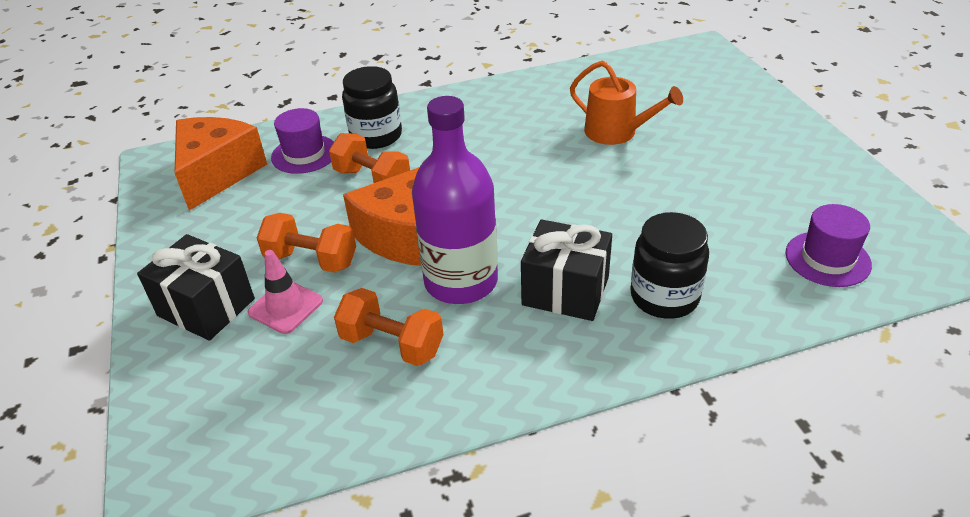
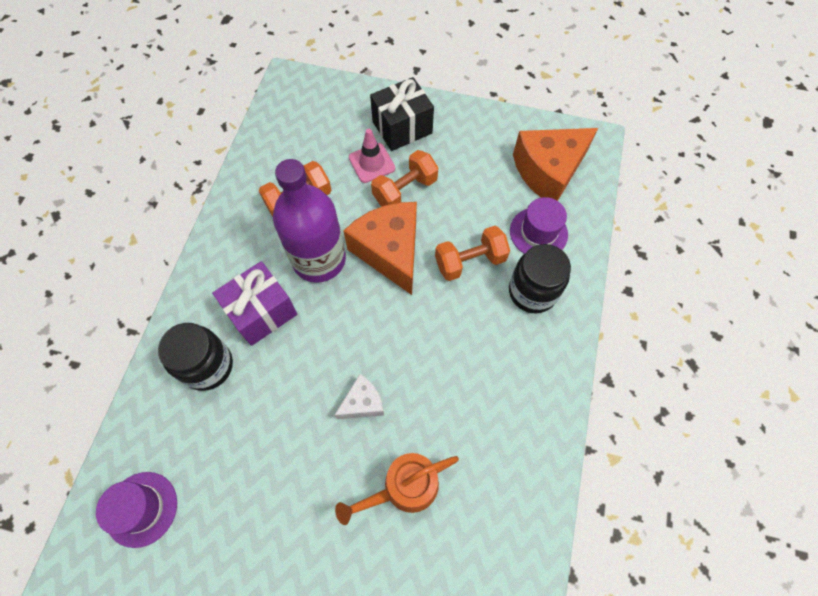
camera: 120 degrees right, 25 degrees up
orange cheese [174,117,267,211] -> orange cheese turned 105 degrees clockwise [513,128,598,201]
black gift [521,219,612,321] -> purple gift [212,261,297,346]
none -> white cheese [335,374,384,419]

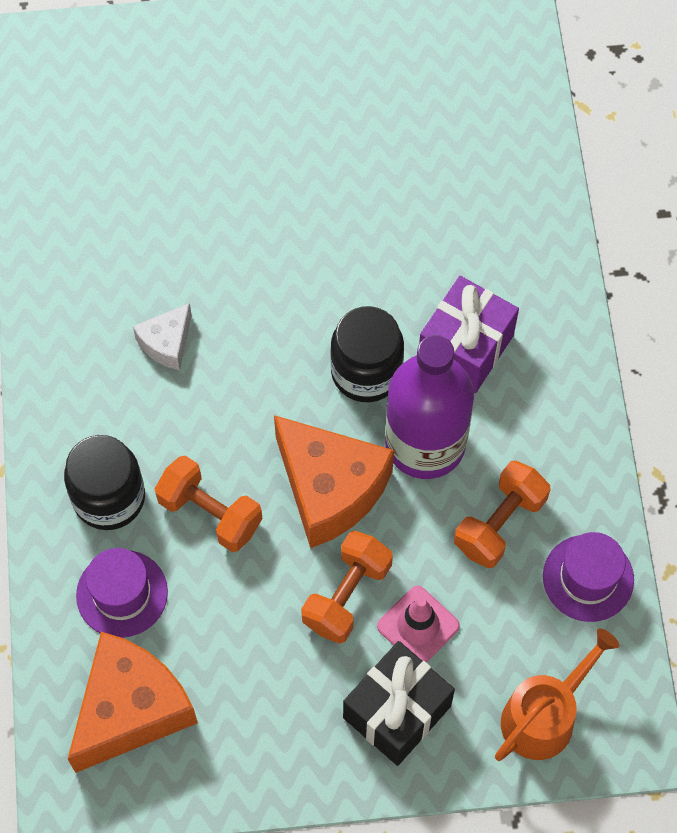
camera: 160 degrees right, 0 degrees up
purple hat [96,472,177,548] -> purple hat moved to [543,532,634,622]
black jar [158,323,233,391] -> black jar moved to [330,306,404,402]
white cheese [335,374,384,419] -> white cheese moved to [133,303,192,370]
orange watering can [335,453,459,525] -> orange watering can moved to [495,628,619,761]
orange dumbbell [435,226,510,281] -> orange dumbbell turned 75 degrees clockwise [155,456,262,552]

